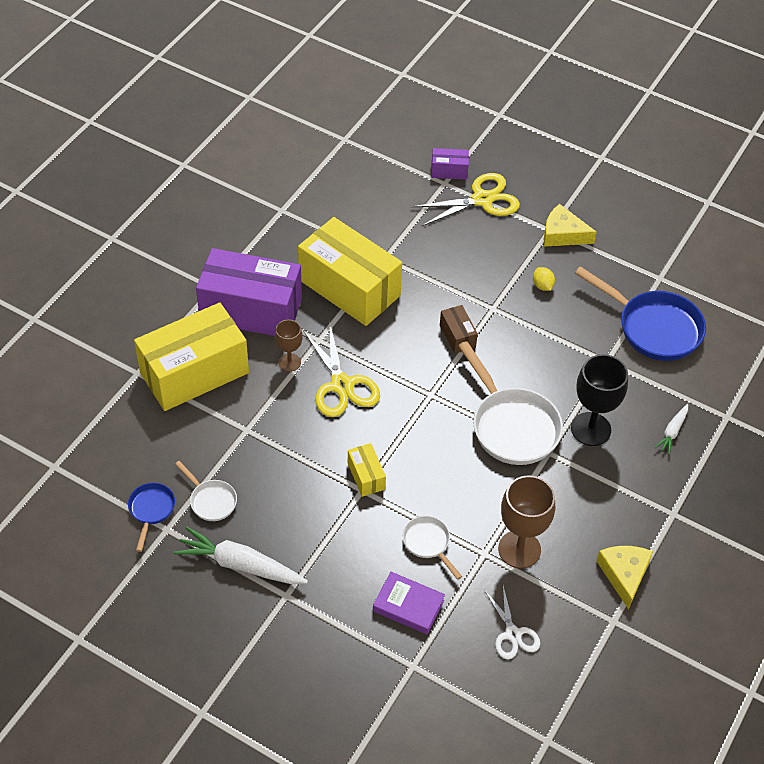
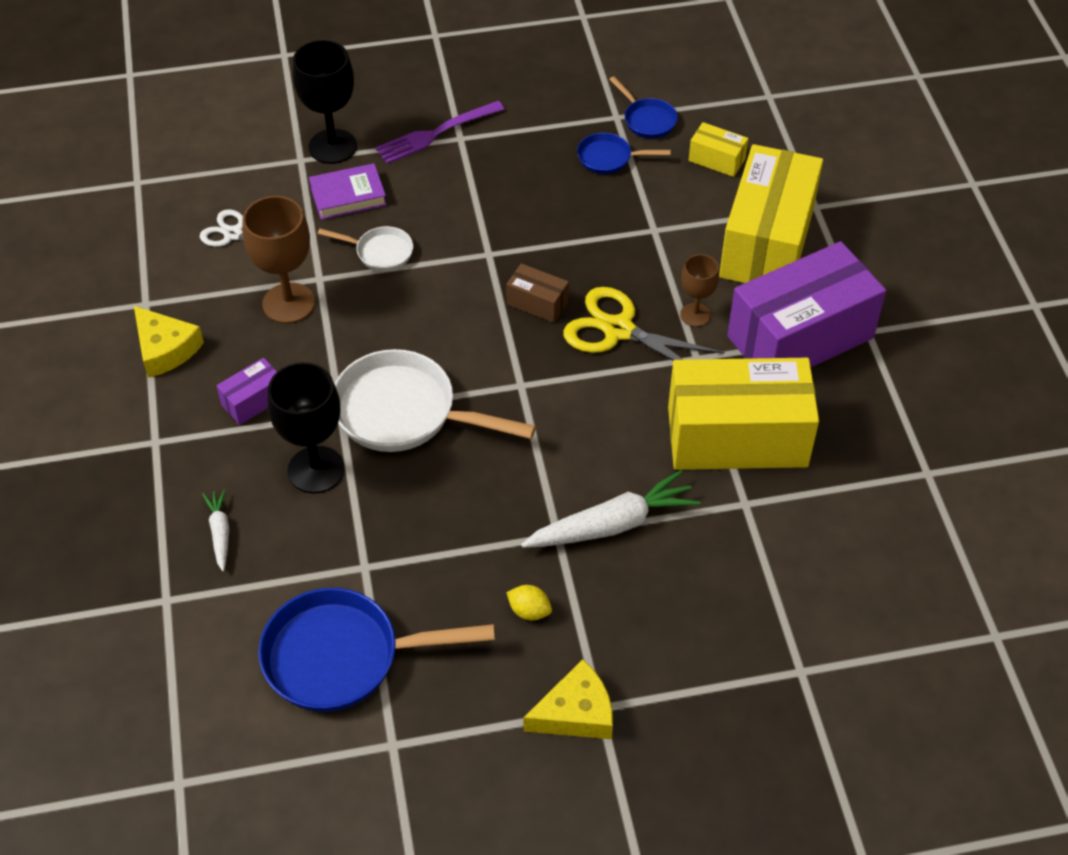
camera: 140 degrees right, 0 degrees up
white carrot [173,526,308,584] -> white carrot moved to [521,470,700,548]
white pan [175,461,237,521] -> blue pan [577,133,671,174]
yellow box [348,443,386,497] -> yellow box moved to [689,122,748,177]
yellow scissors [411,173,520,227] -> none
purple box [431,148,469,180] -> purple box moved to [216,358,277,425]
brown box [440,305,478,354] -> brown box moved to [506,263,569,323]
none -> black goblet [293,40,357,164]
none -> purple fork [375,101,505,164]

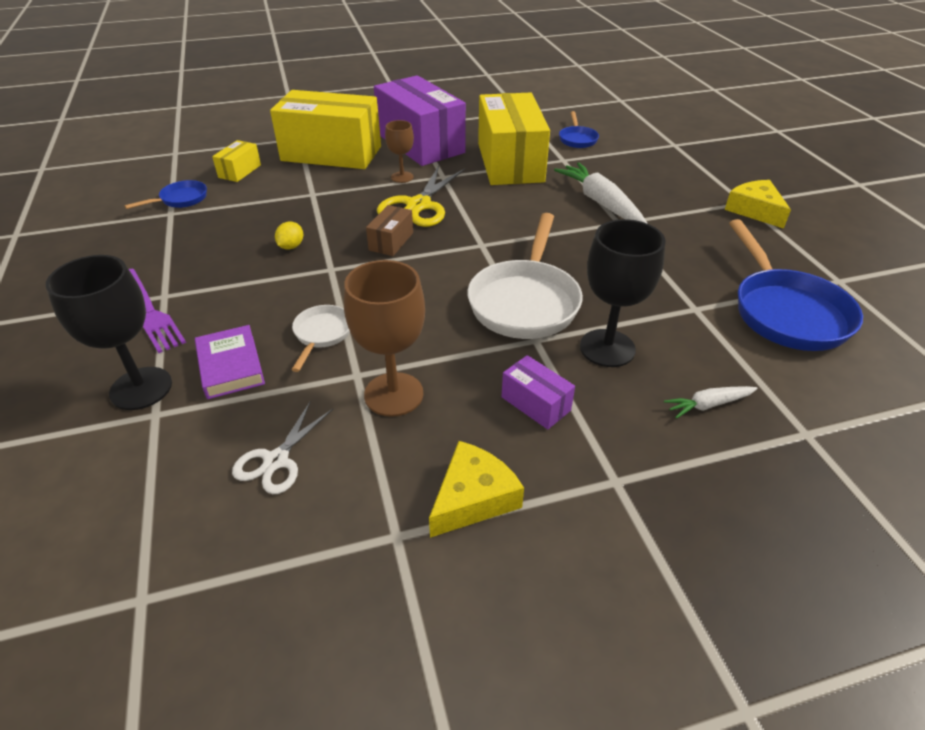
camera: 95 degrees left, 10 degrees down
yellow lemon [506,585,552,620] -> yellow lemon moved to [275,222,303,250]
blue pan [577,133,671,174] -> blue pan moved to [559,111,599,148]

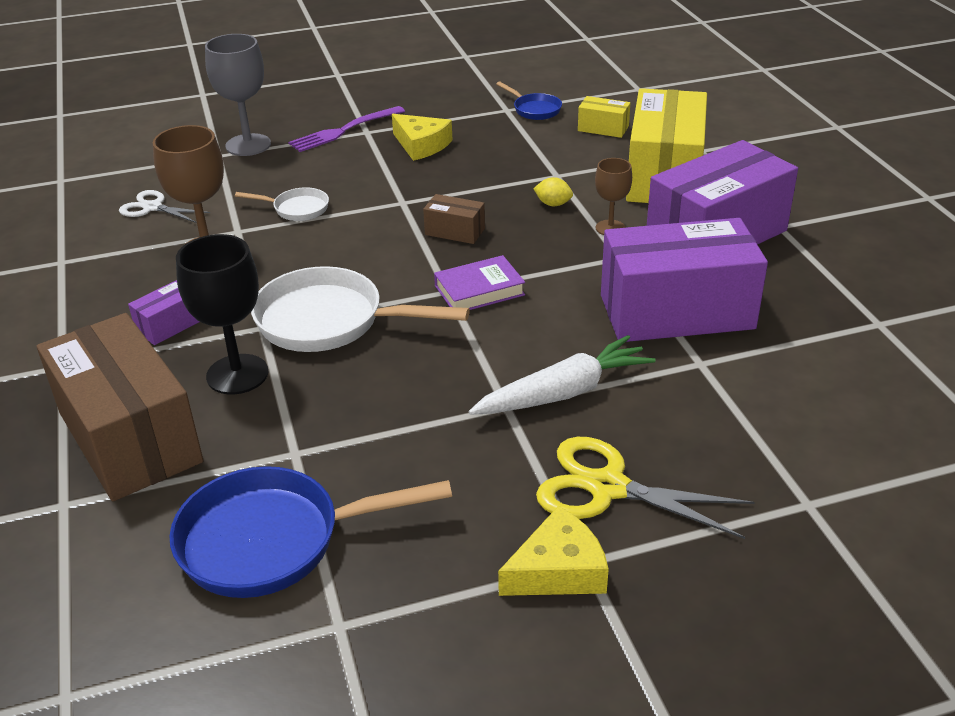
camera: 90 degrees right, 5 degrees down
black goblet [46,255,172,410] -> grey goblet [205,34,271,156]
purple book [195,325,265,399] -> purple book moved to [434,255,525,310]
yellow lemon [275,222,303,250] -> yellow lemon moved to [533,177,573,206]
yellow scissors [377,166,465,227] -> yellow scissors moved to [536,437,755,539]
yellow cheese [429,441,524,538] -> yellow cheese moved to [392,114,452,161]
yellow box [478,92,550,185] -> purple box [601,218,768,342]
blue pan [559,111,599,148] -> none
white carrot [664,386,758,419] -> brown box [37,313,204,501]

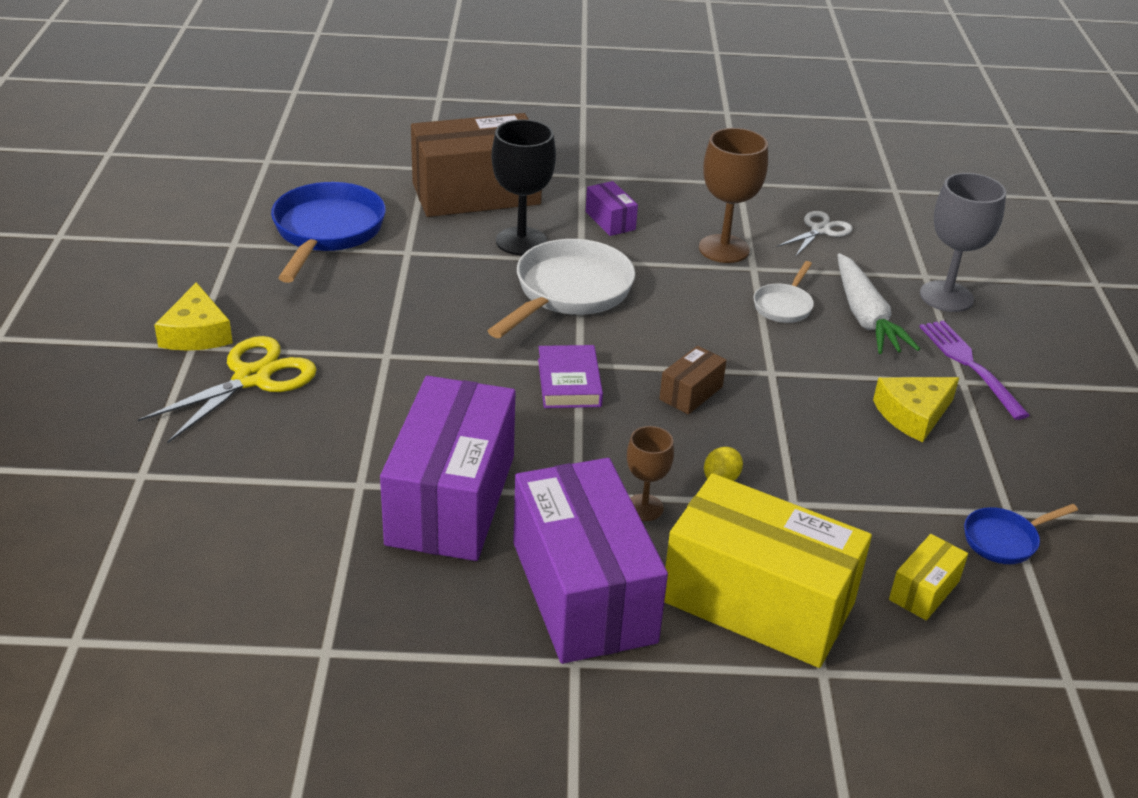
camera: 105 degrees right, 0 degrees up
white carrot [469,335,656,415] -> white carrot moved to [838,253,920,354]

